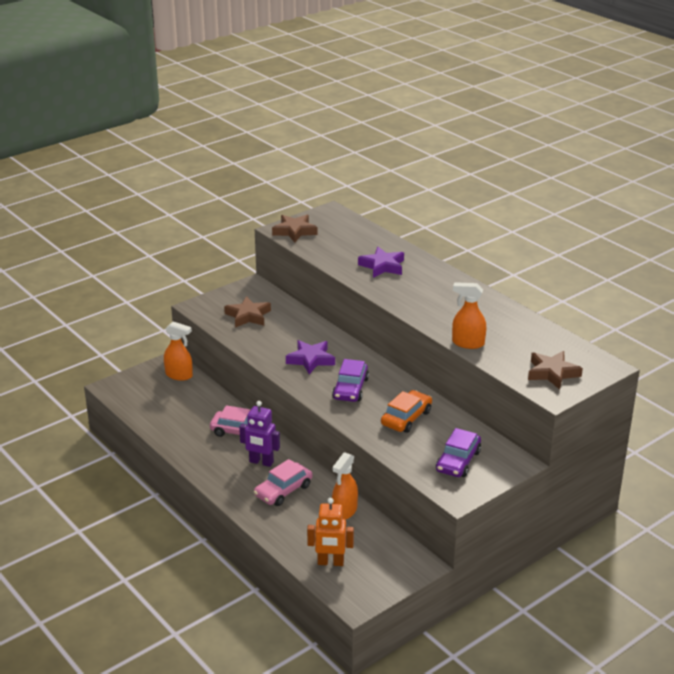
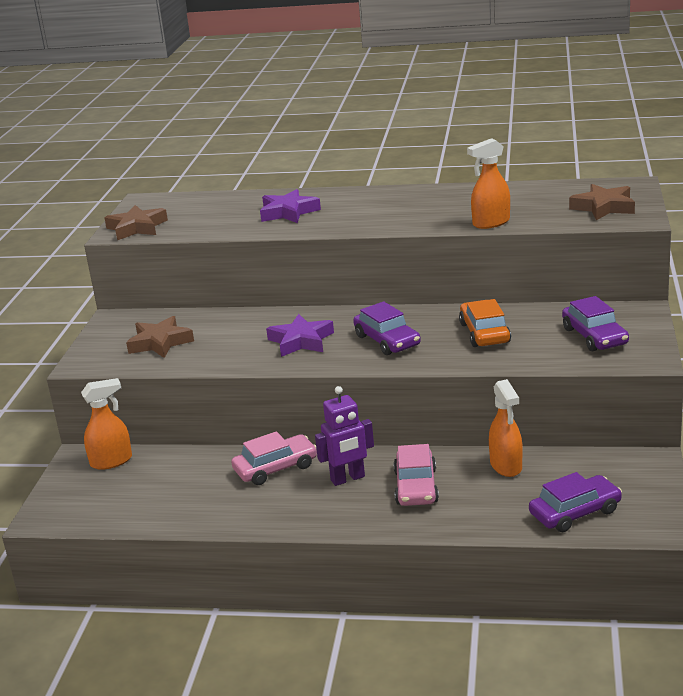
camera: 40 degrees left, 5 degrees down
orange robot [307,498,354,566] -> purple car [529,472,622,532]

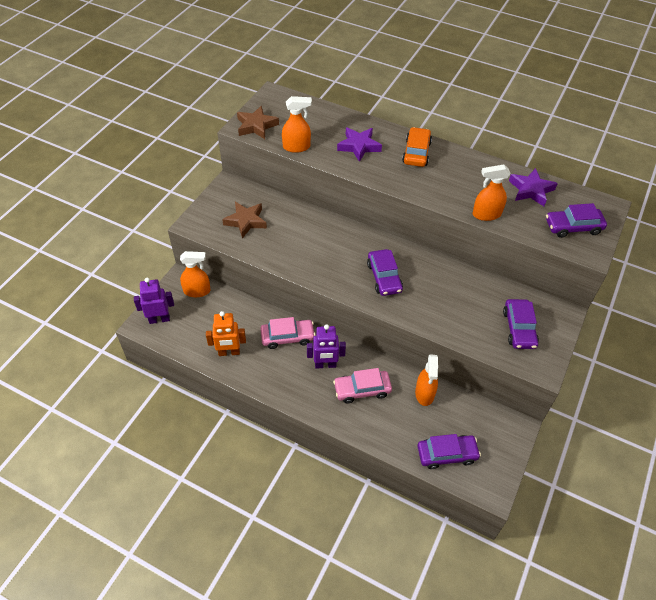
camera: 15 degrees right, 25 degrees up
purple star [266,314,334,357] -> purple star moved to [509,168,558,206]
pink car [393,444,439,506] -> pink car turned 60 degrees clockwise [333,368,392,403]
orange car [459,299,511,347] -> orange car moved to [402,127,432,167]
brown star [569,184,635,220] -> purple car [546,203,607,238]
none -> purple robot [134,278,174,324]
none -> orange robot [206,311,246,356]
none -> orange spray bottle [282,96,312,153]

